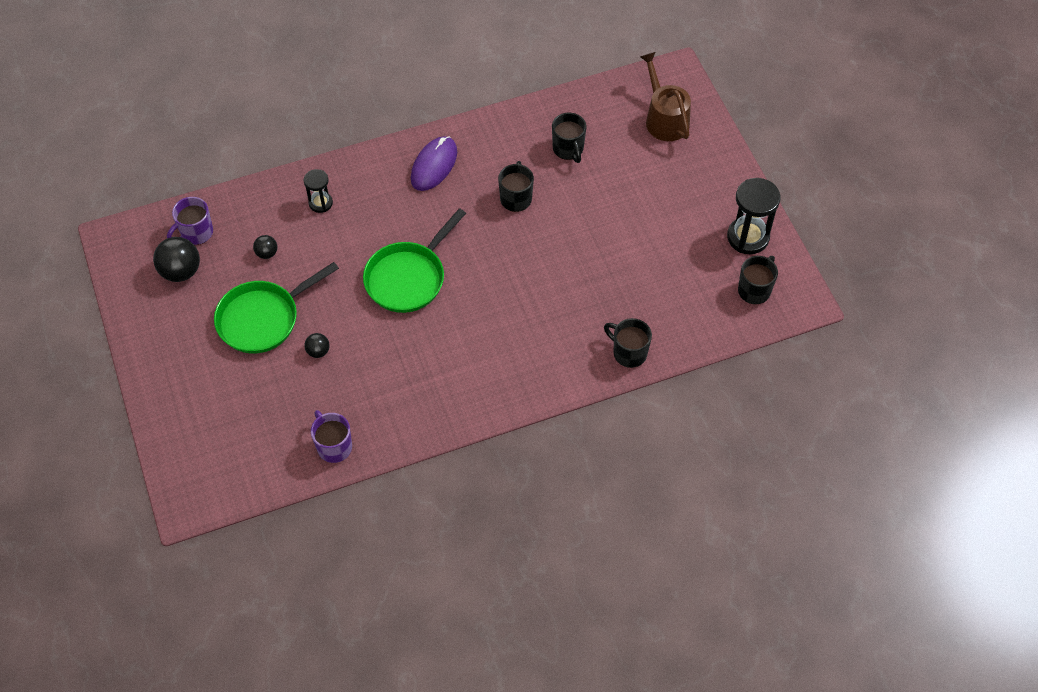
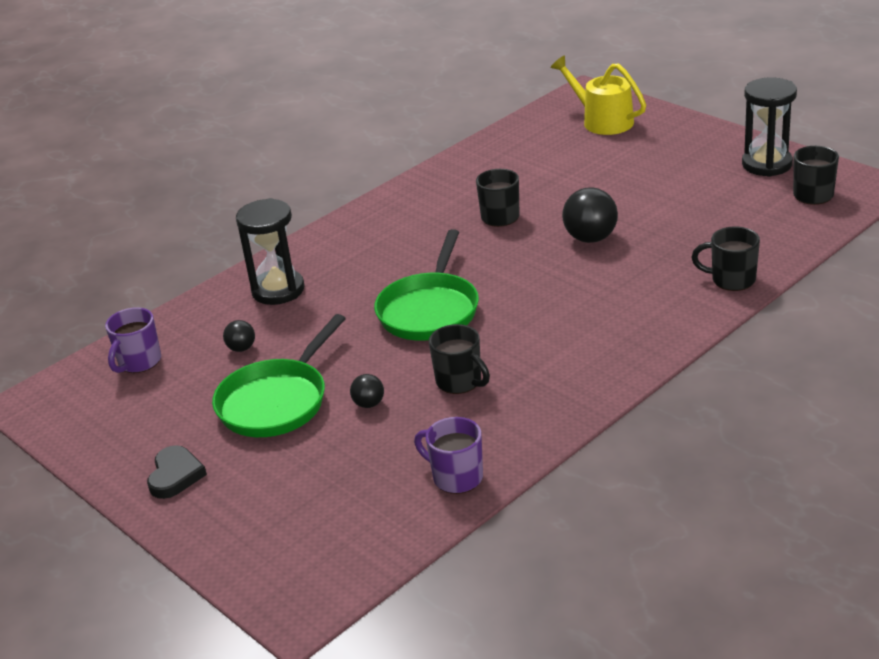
camera: 20 degrees left, 25 degrees down
black ball [153,237,200,282] -> black ball moved to [562,187,618,243]
black hourglass [304,169,333,213] -> black hourglass [236,198,305,305], size x1.73
purple mouse [411,136,457,191] -> none
black mug [552,113,586,163] -> black mug moved to [429,324,490,394]
brown watering can [640,52,691,141] -> yellow watering can [550,56,646,135]
none -> black heart [147,445,207,499]

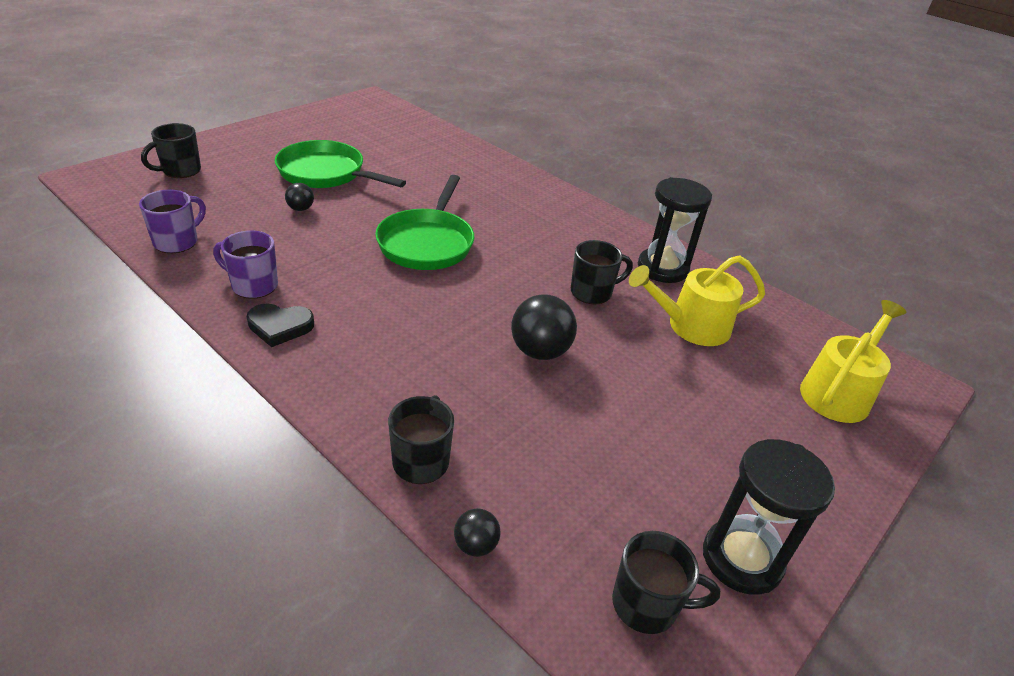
camera: 80 degrees right, 5 degrees up
purple mug [105,307,161,373] -> purple mug moved to [213,230,278,299]
black heart [147,445,207,499] -> black heart moved to [247,304,314,347]
black ball [223,320,255,352] -> black ball moved to [454,508,501,557]
black hourglass [236,198,305,305] -> black hourglass moved to [638,177,712,283]
green pan [374,229,479,341] -> green pan turned 90 degrees counterclockwise [375,175,474,270]
black mug [429,324,490,394] -> black mug moved to [141,123,201,178]
none -> yellow watering can [629,255,765,346]

